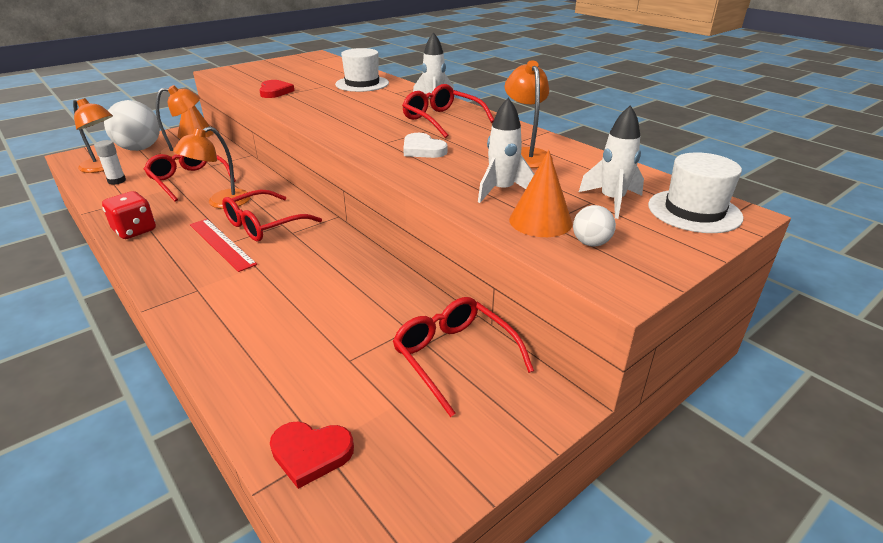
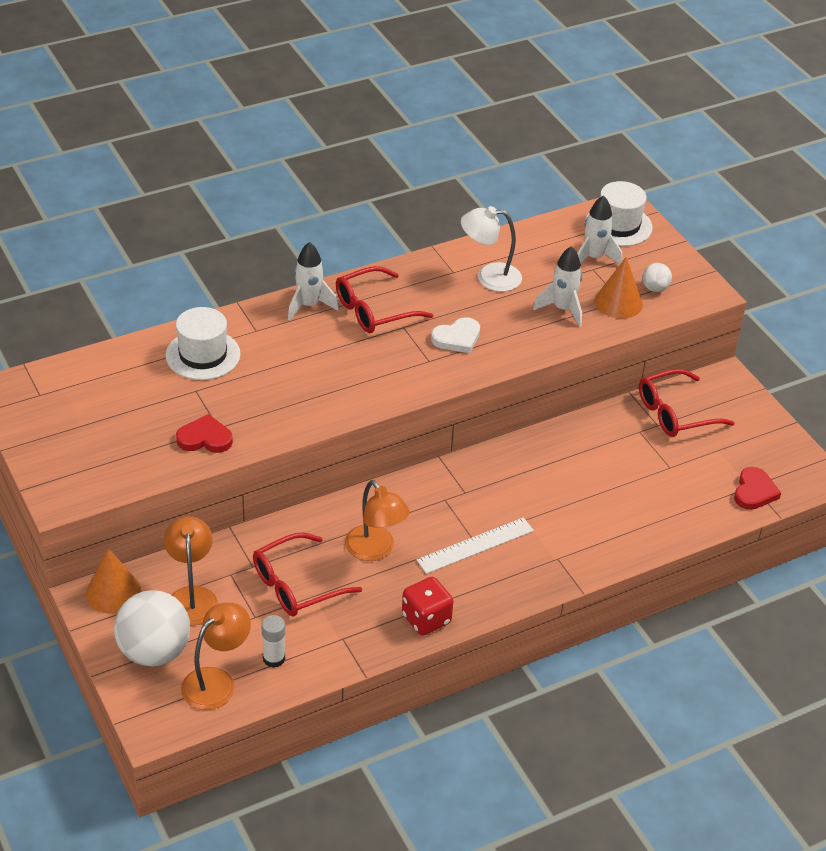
camera: 80 degrees left, 10 degrees up
red ruler [190,219,257,272] -> white ruler [416,517,534,574]
red glasses [222,190,322,242] -> none
orange lamp [505,60,553,168] -> white lamp [461,206,522,292]

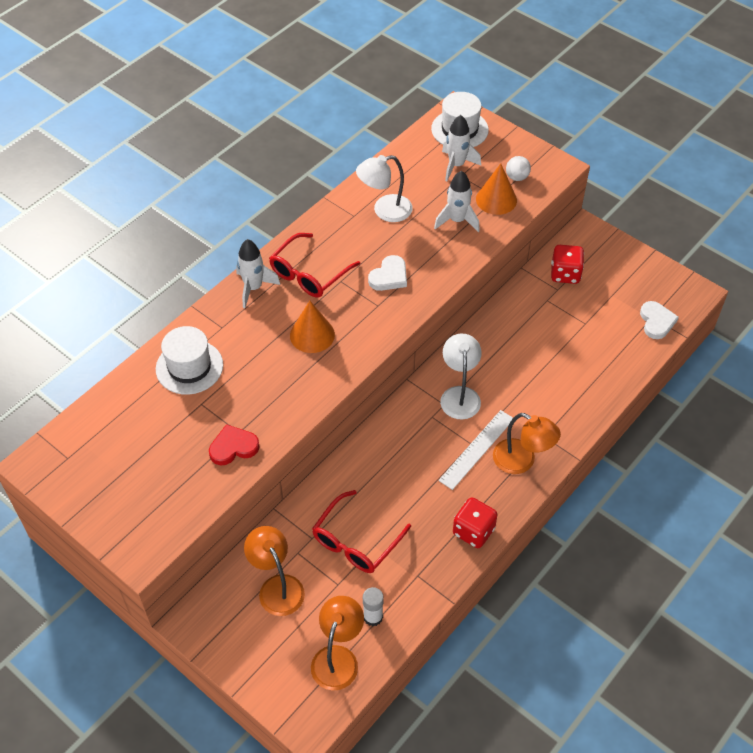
camera: 20 degrees left, 10 degrees up
orange cone [86,548,141,614] -> orange cone moved to [290,301,335,353]
white ball [114,590,190,666] -> none
orange lamp [345,480,410,561] -> orange lamp moved to [493,413,561,474]
red glasses [639,369,734,437] -> red dice [551,245,584,284]
red heart [734,467,781,510] -> white heart [640,301,679,339]
none -> white lamp [440,333,482,419]

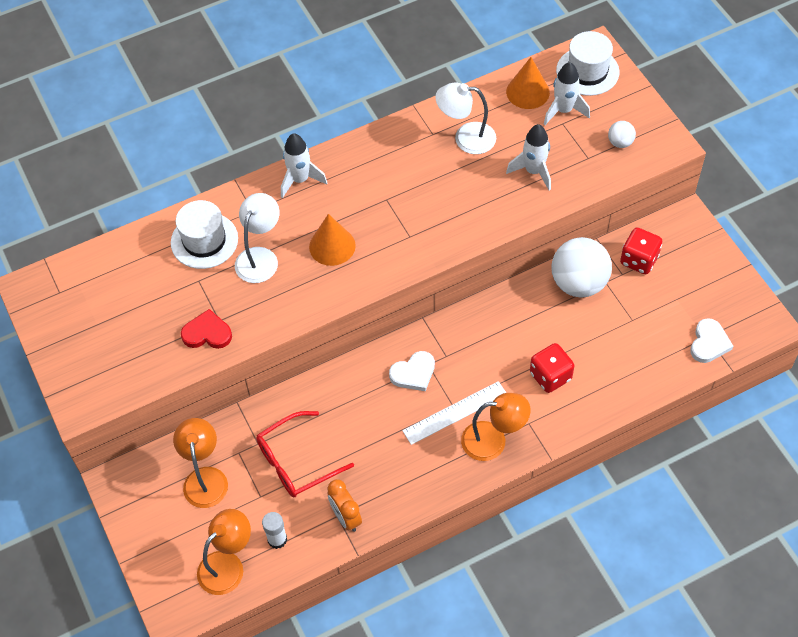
camera: 25 degrees right, 5 degrees up
red glasses [269,233,360,298] -> none
white heart [368,255,407,291] -> white heart moved to [389,351,435,391]
white lamp [440,333,482,419] -> white lamp moved to [235,193,279,283]
red dice [453,497,498,548] -> red dice moved to [530,343,575,393]
orange cone [476,163,517,215] -> orange cone moved to [506,57,550,109]
orange lamp [493,413,561,474] -> orange lamp turned 60 degrees counterclockwise [461,393,531,461]
none -> orange clock [327,479,362,532]
none -> white ball [551,237,612,297]

